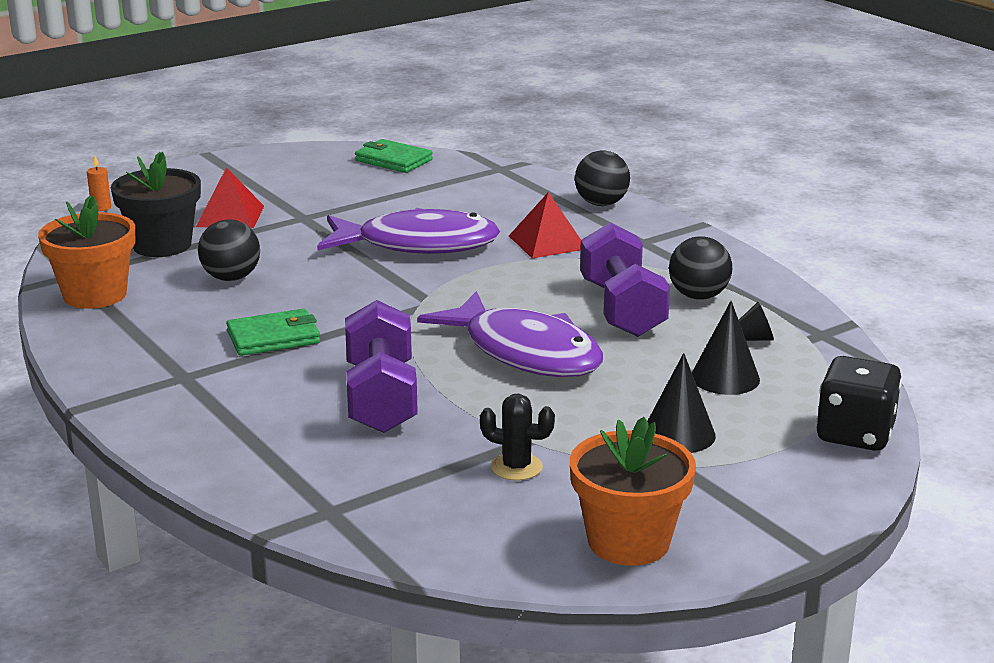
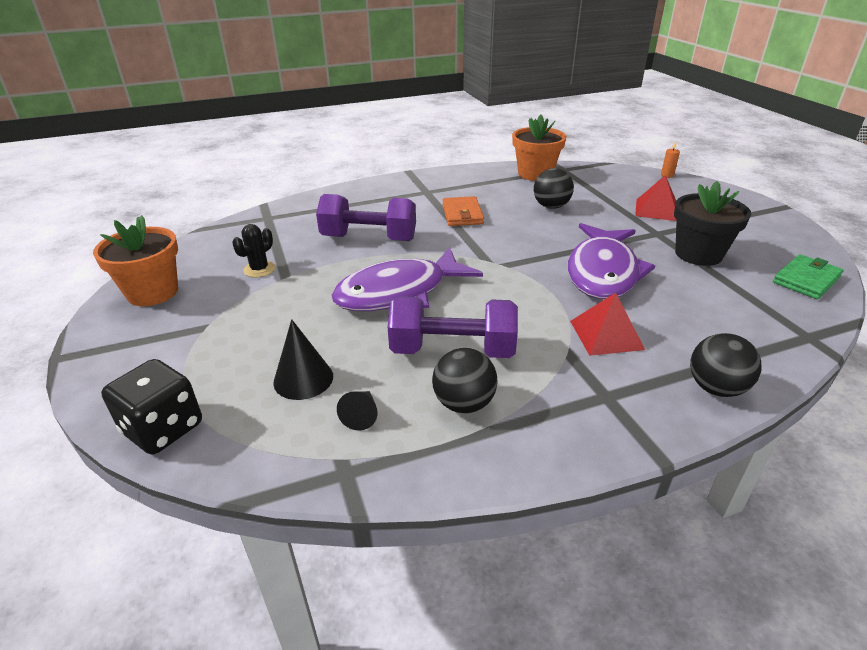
camera: 105 degrees right, 10 degrees up
black flower pot [111,152,201,257] -> black flower pot moved to [674,181,751,266]
green wallet [226,308,320,356] -> orange wallet [443,196,484,226]
black cone [647,353,716,453] -> none

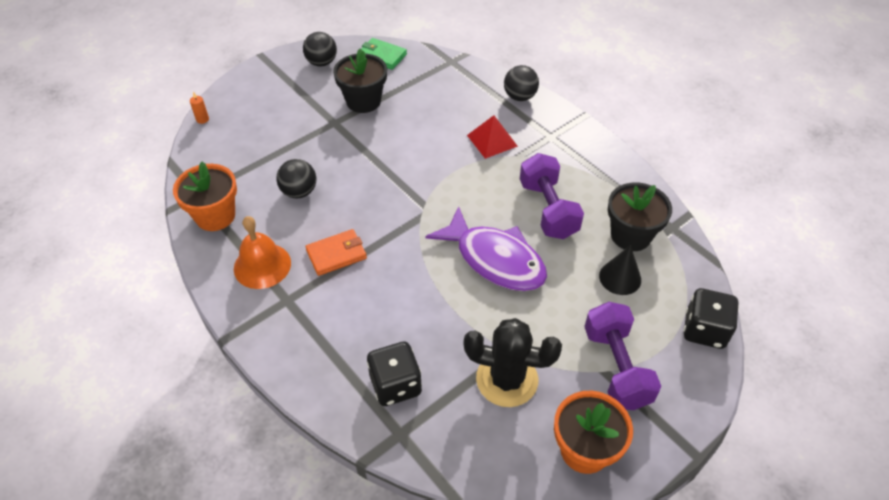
camera: 110 degrees left, 15 degrees up
black cactus [232,224,276,278] -> black cactus [464,318,562,407], size x1.95
purple dumbbell [316,194,416,241] -> purple dumbbell moved to [584,302,661,410]
black cone [337,391,377,431] -> black flower pot [608,183,672,251]
black ball [432,348,498,413] -> black ball moved to [303,32,337,67]
purple fish [568,223,655,299] -> none
red pyramid [635,175,677,221] -> none
none -> orange bell [234,216,291,289]
none -> black dice [367,342,422,406]

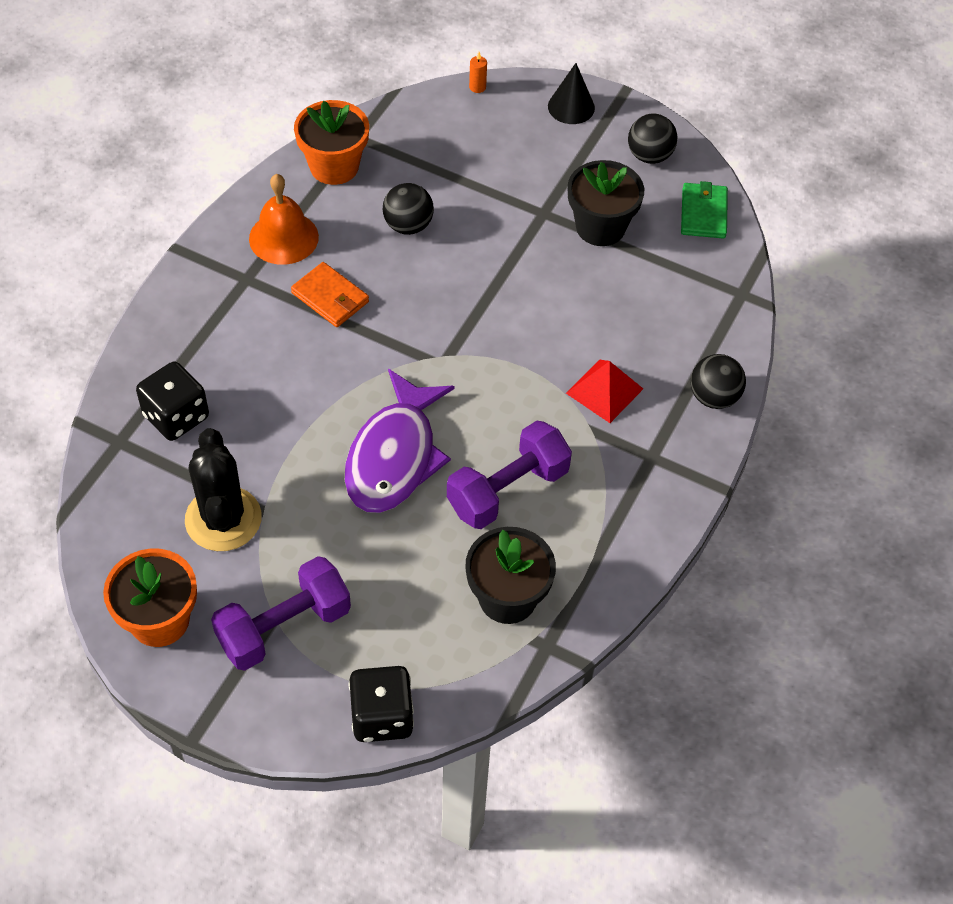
camera: 65 degrees right, 5 degrees up
black cone [599,245,641,295] -> black cone moved to [548,63,595,124]

